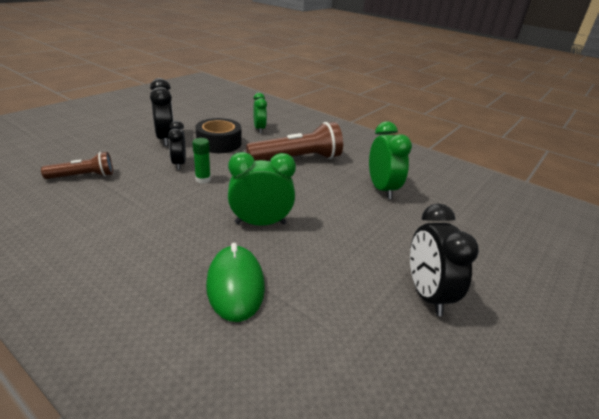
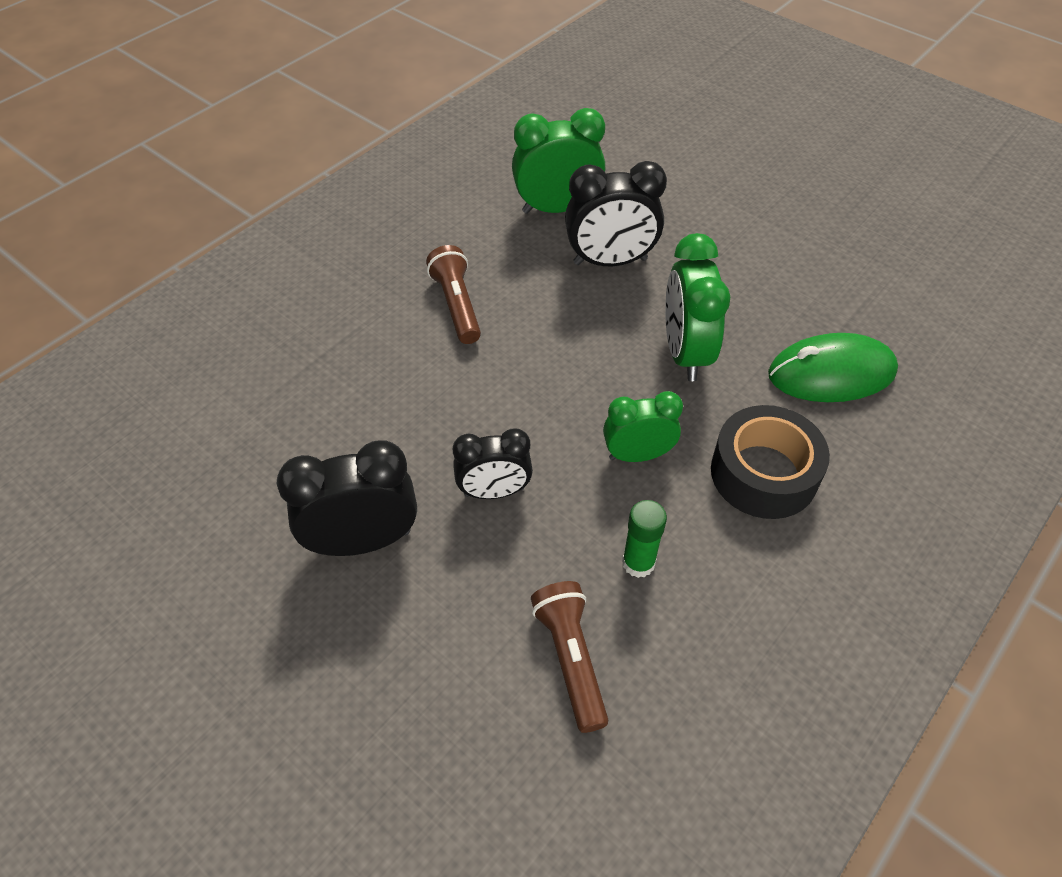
camera: 85 degrees left, 20 degrees up
green glue stick [192,138,211,183] -> green glue stick moved to [622,500,667,578]
black tape [196,118,241,153] -> black tape moved to [711,405,830,519]
brown flashlight [246,122,343,161] -> brown flashlight [426,245,481,344], size x0.57
green clock [253,93,267,133] -> green clock moved to [603,391,683,462]
black clock [410,204,479,316] -> black clock moved to [565,161,667,266]

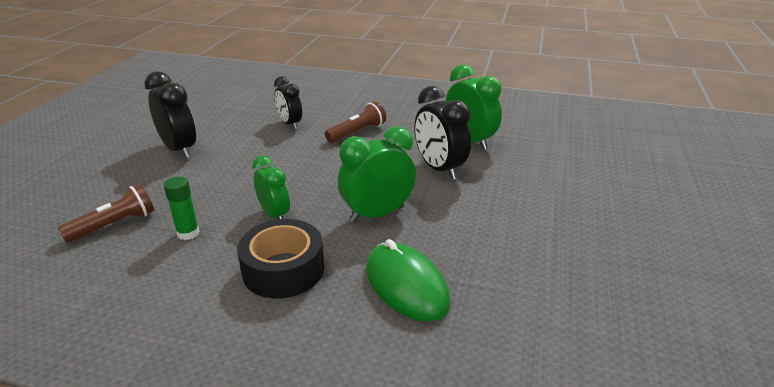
camera: 65 degrees right, 20 degrees down
black clock [453,429,533,499] -> black clock moved to [274,76,302,129]

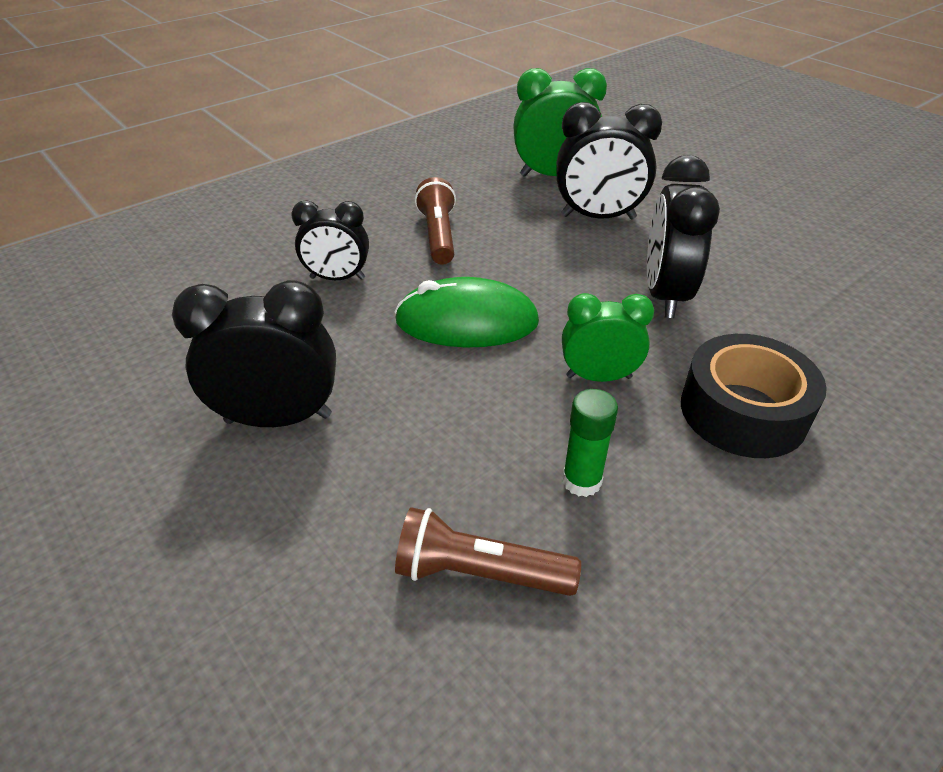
camera: 55 degrees left, 10 degrees up
brown flashlight [58,184,154,242] -> brown flashlight turned 75 degrees counterclockwise [395,507,581,596]
green clock [338,126,416,223] -> black clock [647,155,720,318]
green mouse [366,239,450,322] -> green mouse moved to [394,277,539,347]

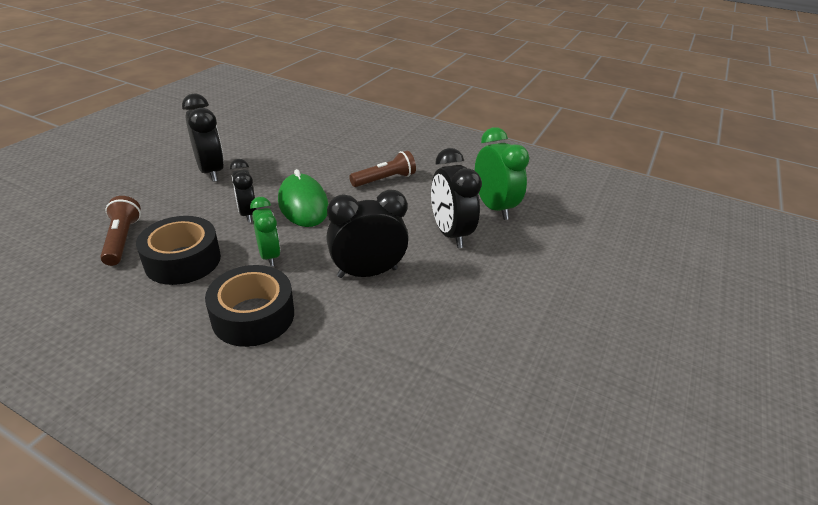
camera: 65 degrees right, 5 degrees down
black clock [291,200,369,280] -> black clock moved to [230,159,257,222]
green glue stick [563,389,618,497] -> black tape [136,216,221,285]

